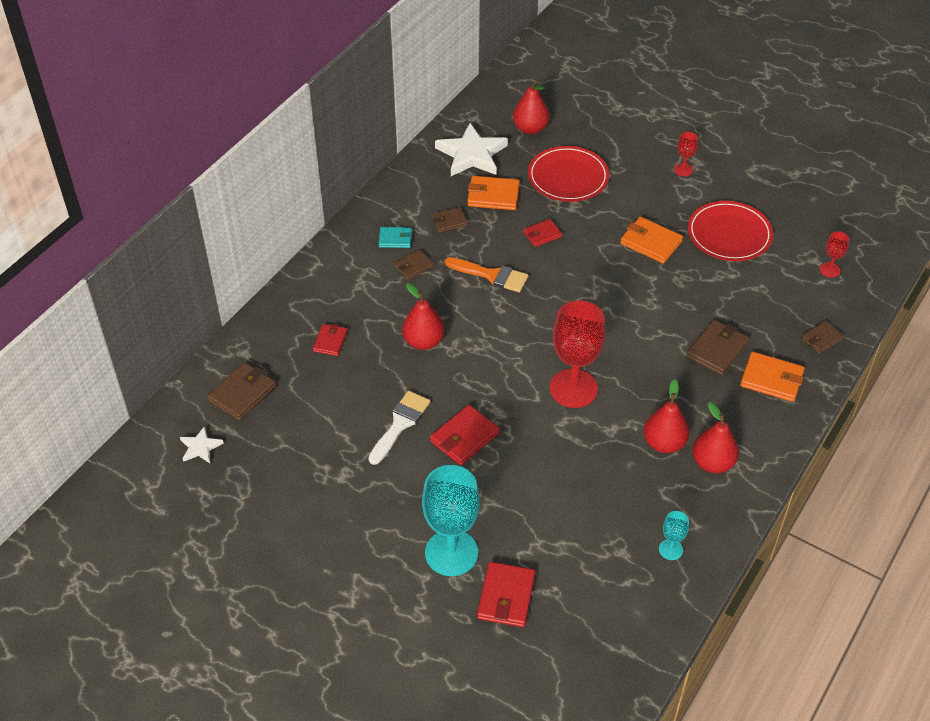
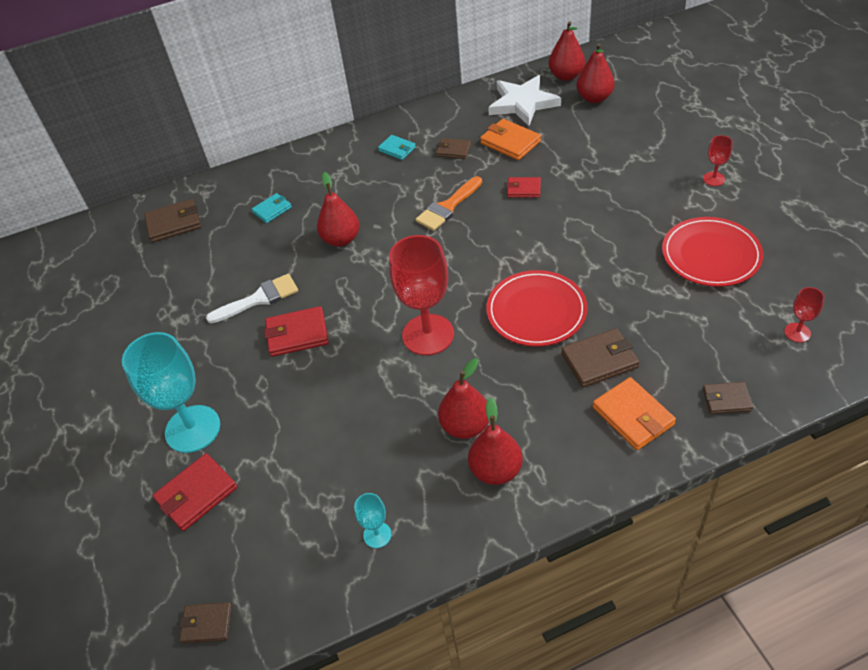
camera: 40 degrees right, 0 degrees up
white star [180,426,224,463] -> none
red wallet [313,324,348,356] -> turquoise wallet [251,193,292,223]
brown wallet [394,249,434,280] -> brown wallet moved to [179,602,232,644]
orange brush [445,257,528,292] -> orange brush turned 75 degrees clockwise [416,176,482,231]
red plate [528,146,609,202] -> red plate moved to [486,270,588,346]
orange wallet [620,217,683,263] -> none
none -> red pear [549,21,585,81]

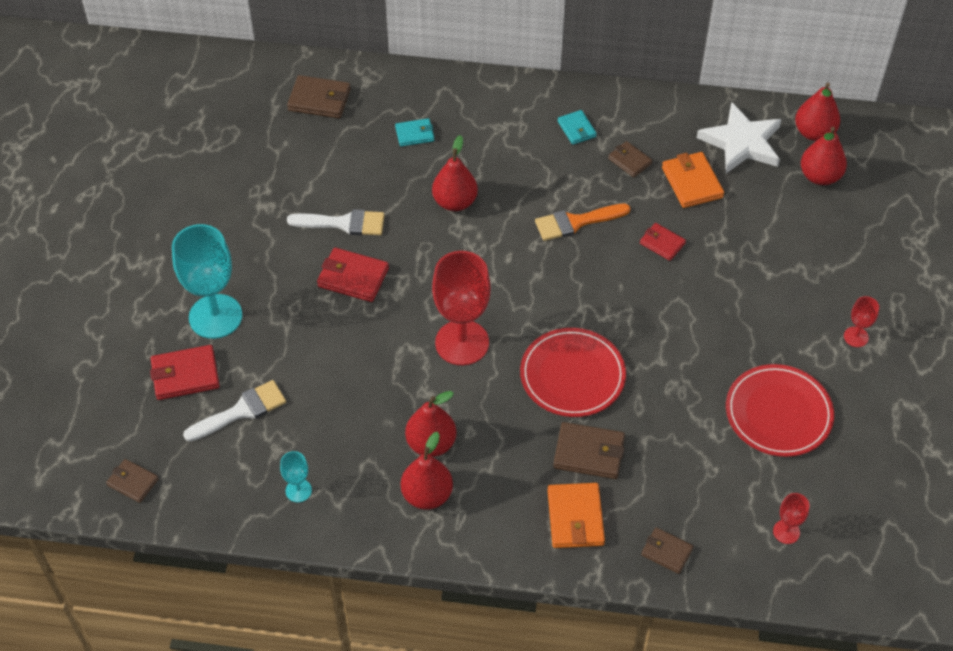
camera: 25 degrees right, 5 degrees up
none -> white brush [183,380,286,442]

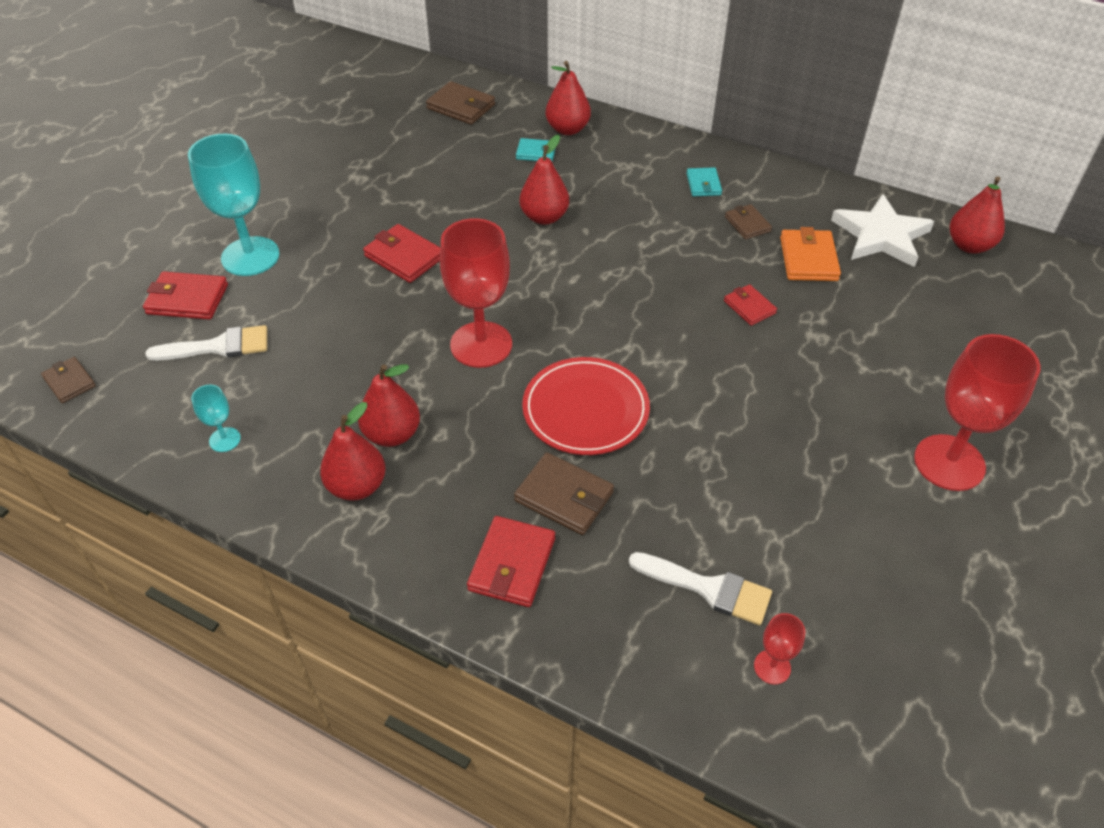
camera: 20 degrees right, 5 degrees down
white brush [287,209,385,235] -> white brush moved to [629,552,772,625]
orange brush [535,203,631,241] -> none
orange wallet [548,483,605,548] -> red wallet [467,516,555,607]
brown wallet [641,527,694,574] -> none
red plate [726,364,834,457] -> none
red pear [801,127,847,185] -> red pear moved to [545,61,591,135]
red goblet [844,296,879,347] -> red goblet [914,334,1040,491], size x2.19

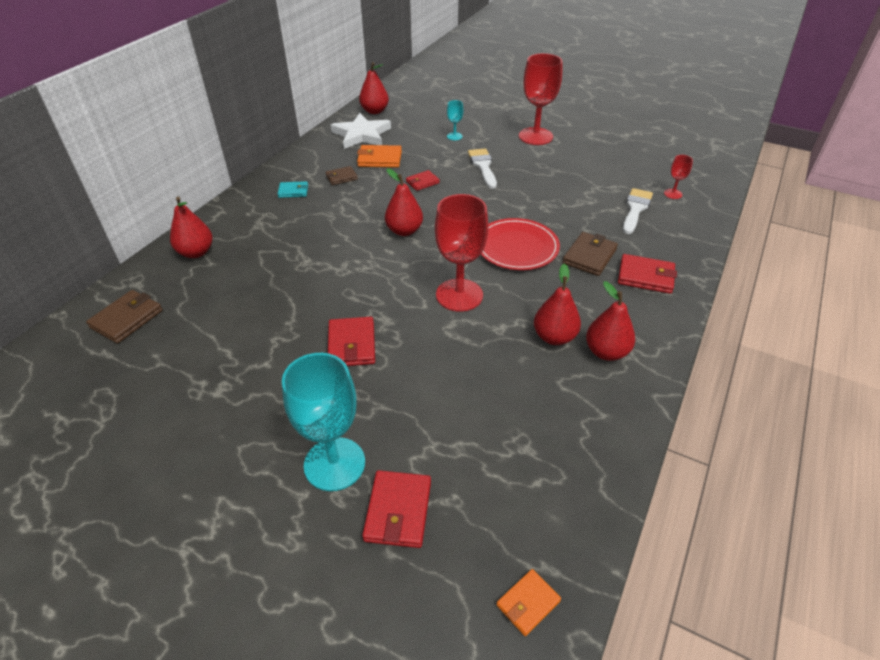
camera: 90 degrees left, 5 degrees down
brown wallet [41,357,96,403] -> orange wallet [496,569,561,636]
white brush [145,325,267,361] -> white brush moved to [468,148,497,189]
turquoise goblet [191,385,241,452] -> turquoise goblet moved to [447,100,463,140]
red wallet [363,224,440,283] -> red wallet turned 45 degrees counterclockwise [328,317,375,366]
turquoise wallet [516,138,556,161] -> none
red pear [520,135,569,225] -> red pear moved to [385,169,423,236]

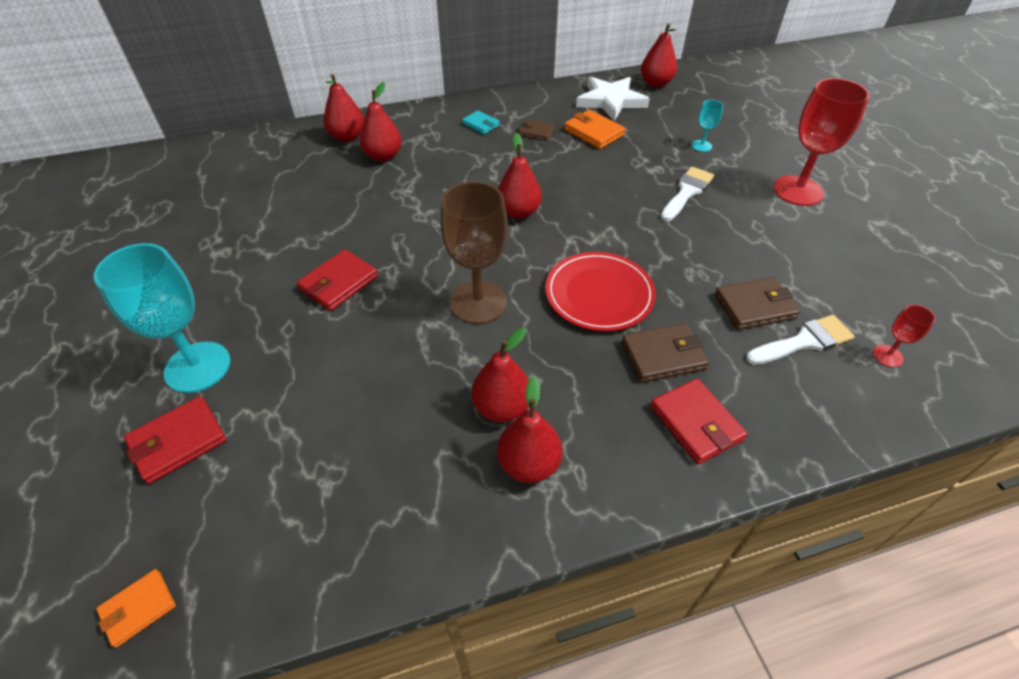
camera: 45 degrees right, 5 degrees up
brown wallet [86,290,163,344] -> brown wallet moved to [715,277,800,330]
red wallet [406,170,440,191] -> none
red goblet [435,194,488,312] -> brown goblet [440,181,508,324]
orange wallet [496,569,561,636] -> orange wallet turned 45 degrees counterclockwise [96,569,176,648]
none -> red pear [360,82,402,162]

